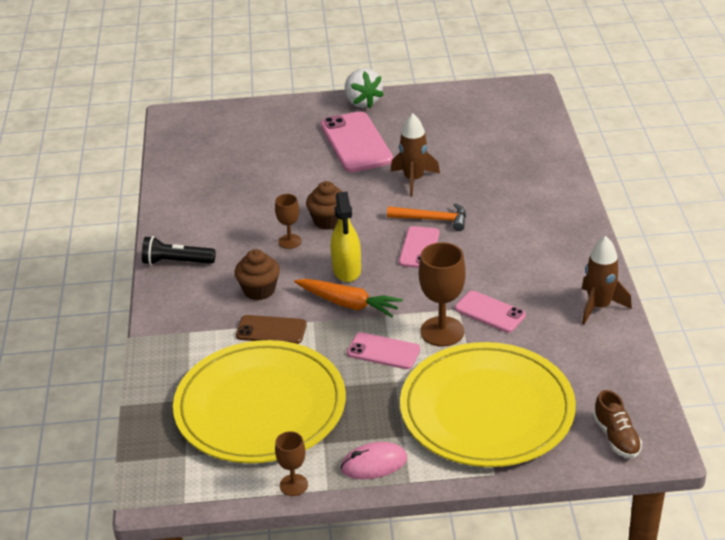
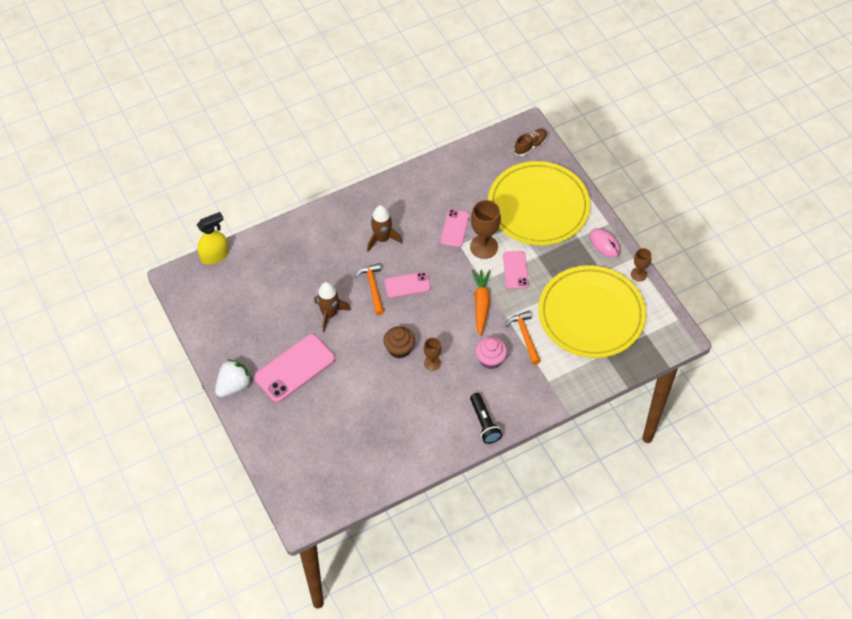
camera: 115 degrees left, 20 degrees up
brown cupcake [235,249,280,300] -> pink cupcake [475,337,507,369]
brown phone [236,315,307,344] -> orange hammer [506,311,541,365]
yellow spray bottle [331,192,361,282] -> yellow spray bottle moved to [197,212,229,265]
brown rocket [582,236,632,325] -> brown rocket moved to [367,205,403,252]

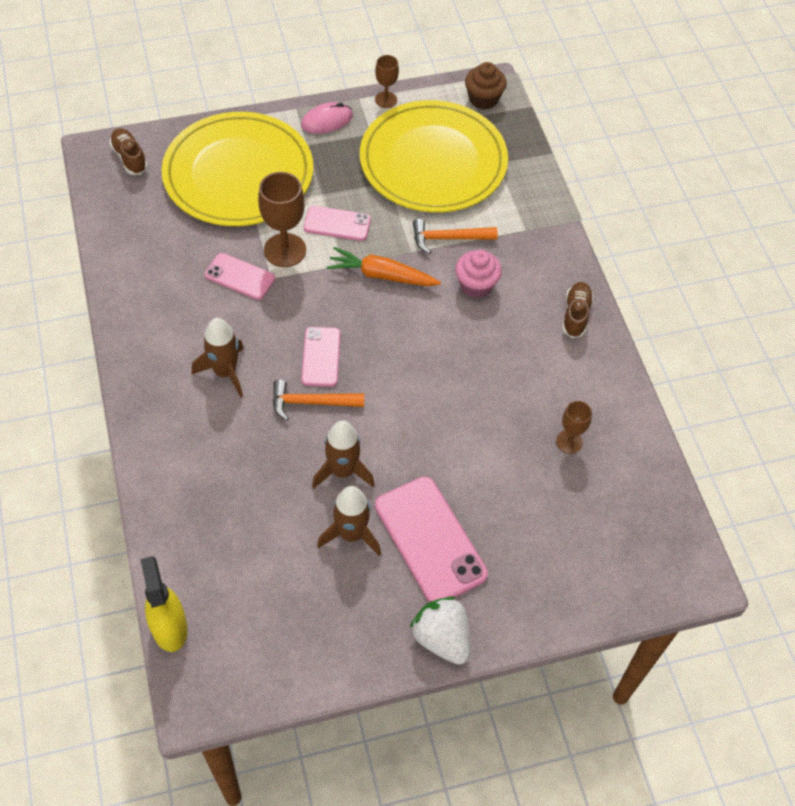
camera: 80 degrees left, 0 degrees up
brown cupcake [383,326,415,358] -> brown cupcake moved to [465,62,507,110]
brown goblet [424,338,441,371] -> brown goblet moved to [556,401,592,454]
black flashlight [470,393,502,444] -> brown shoe [562,282,594,338]
none -> brown rocket [317,486,381,556]

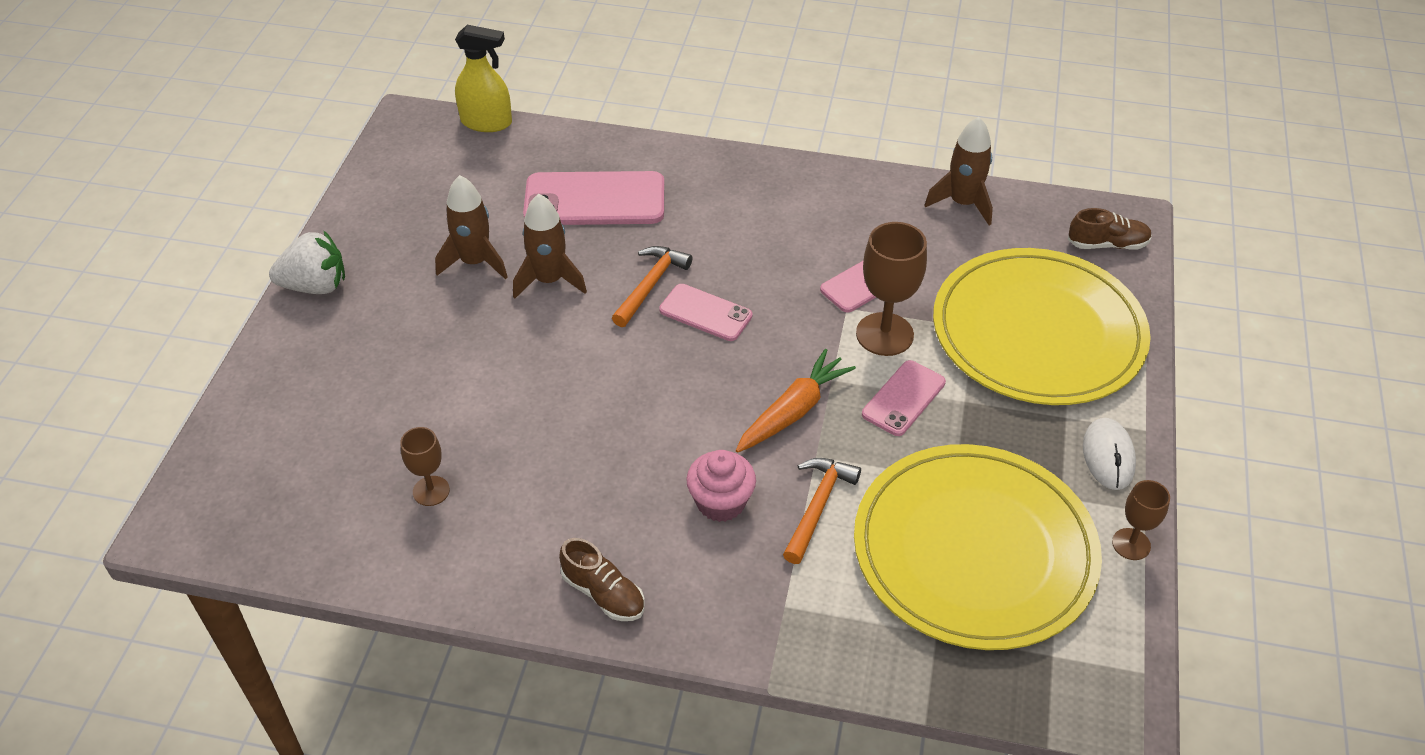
camera: 120 degrees right, 10 degrees down
brown rocket [192,318,244,397] -> brown rocket moved to [924,117,993,225]
pink mouse [301,102,353,134] -> white mouse [1083,418,1136,490]
pink phone [375,477,488,602] -> pink phone moved to [523,171,664,225]
brown cupcake [465,62,507,110] -> none

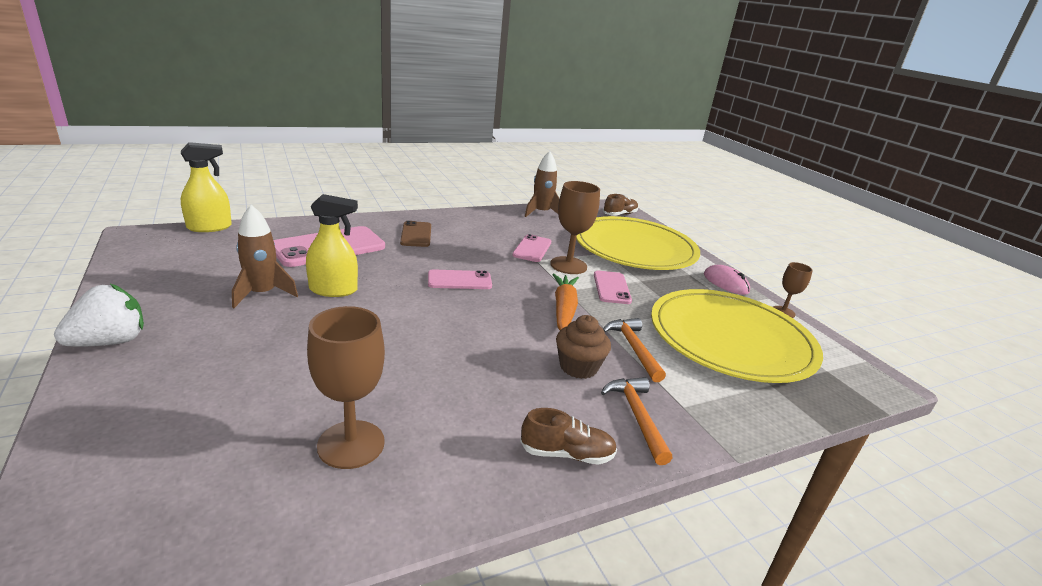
camera: 40 degrees left, 20 degrees down
brown goblet [400,427,450,506] -> brown goblet [307,306,385,469], size x1.74
brown rocket [513,194,587,299] -> yellow spray bottle [306,194,358,297]
orange hammer [612,246,692,327] -> orange hammer moved to [601,377,673,465]
pink cupcake [686,450,756,522] -> brown cupcake [556,315,611,379]
white mouse [1083,418,1136,490] -> pink mouse [704,265,750,295]
none -> brown phone [400,221,431,247]

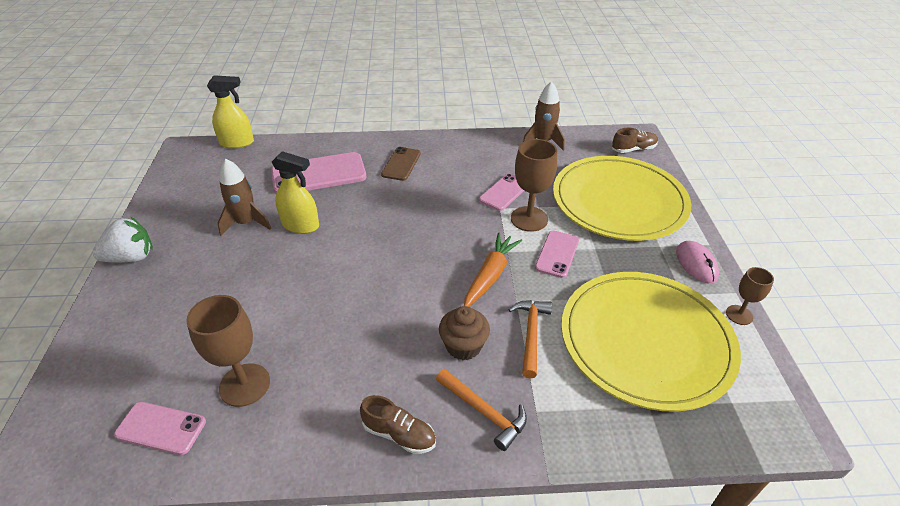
camera: 25 degrees right, 15 degrees up
pink phone [428,269,492,289] -> pink phone moved to [114,402,206,455]
orange hammer [601,377,673,465] -> orange hammer turned 120 degrees clockwise [436,369,527,451]

